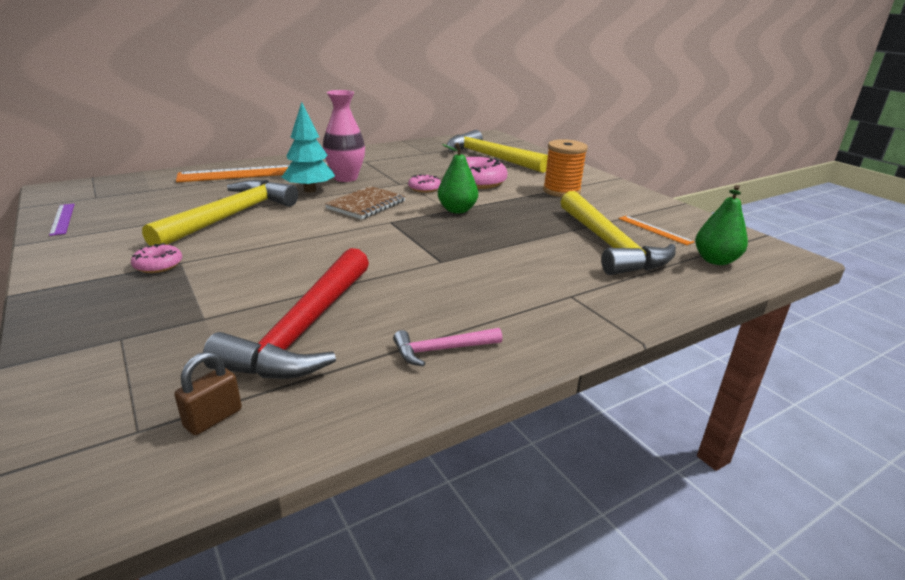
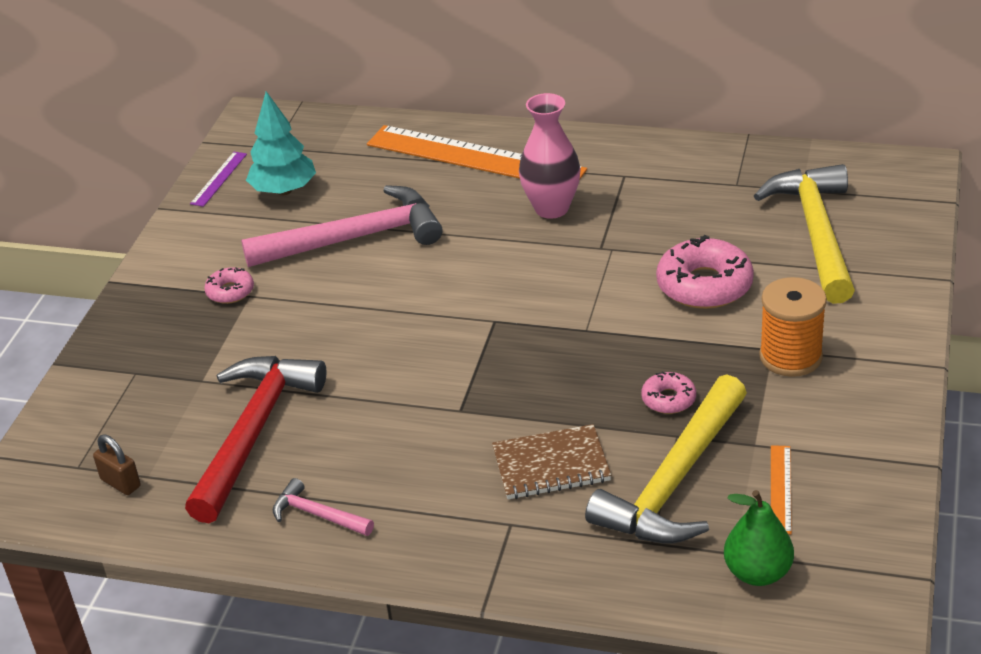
camera: 50 degrees right, 10 degrees up
yellow hammer [142,180,298,246] -> pink hammer [241,185,443,267]
brown padlock [174,352,242,435] -> brown padlock turned 45 degrees clockwise [93,434,141,495]
red hammer [203,248,369,379] -> red hammer turned 135 degrees clockwise [185,356,326,523]
turquoise tree [282,102,335,193] -> turquoise tree moved to [246,91,316,195]
brown notebook [325,186,406,219] -> brown notebook moved to [492,424,611,499]
pink donut [408,174,441,193] -> pink donut moved to [641,372,696,414]
green pear [438,143,478,213] -> none

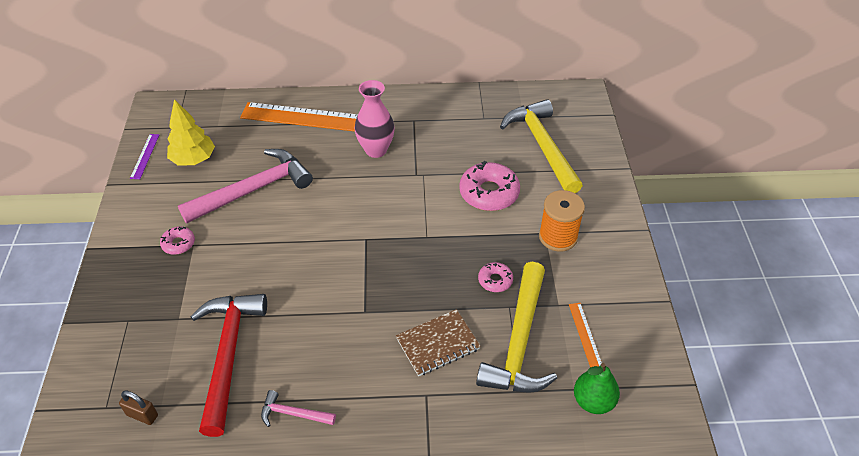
camera: 20 degrees left, 10 degrees up
turquoise tree [246,91,316,195] -> yellow tree [167,99,215,165]

